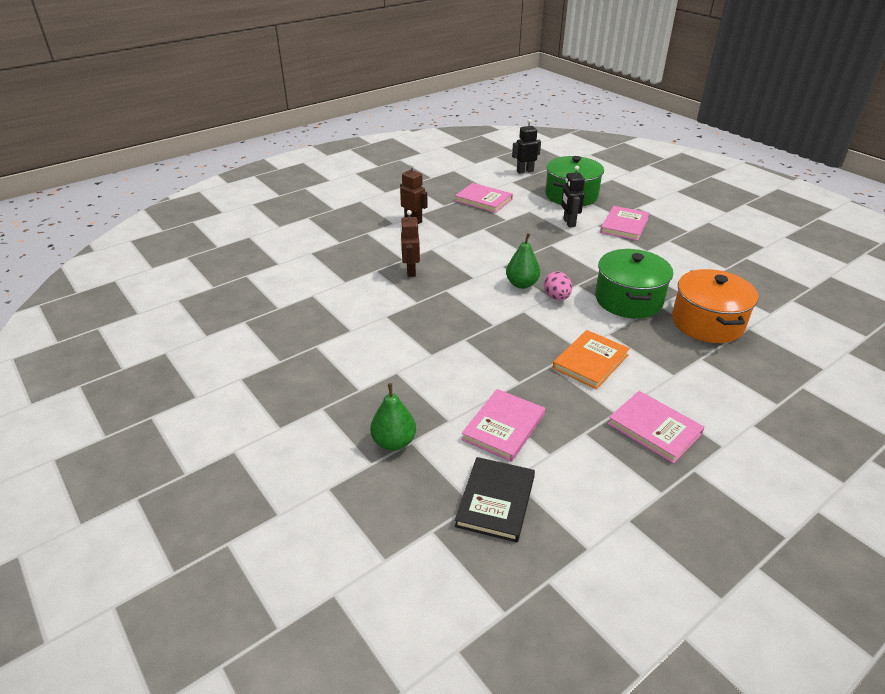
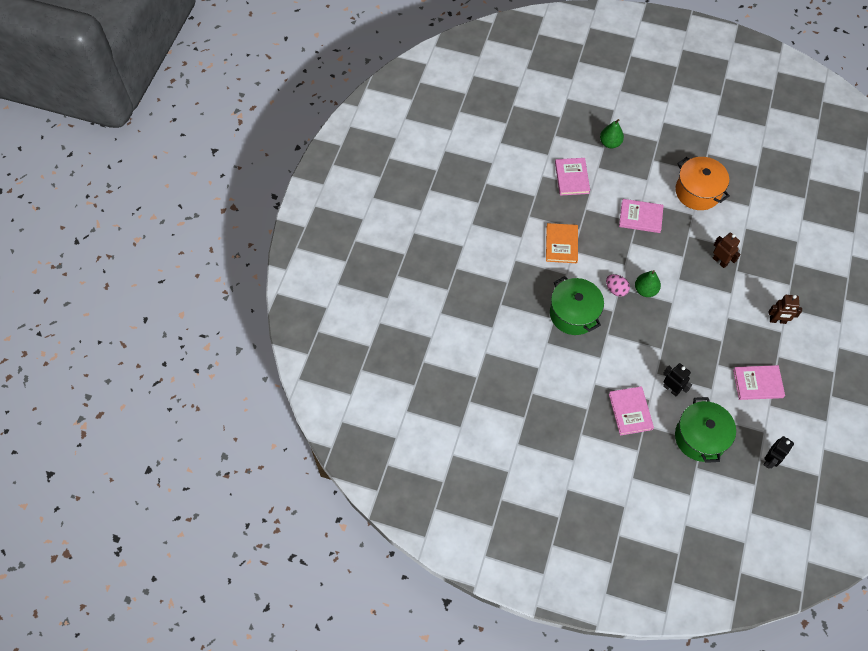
camera: 145 degrees right, 25 degrees up
black book [455,457,535,543] -> none
pink book [608,391,705,464] -> pink book moved to [619,199,664,233]
orange pot [672,269,758,343] -> orange pot moved to [675,157,730,210]

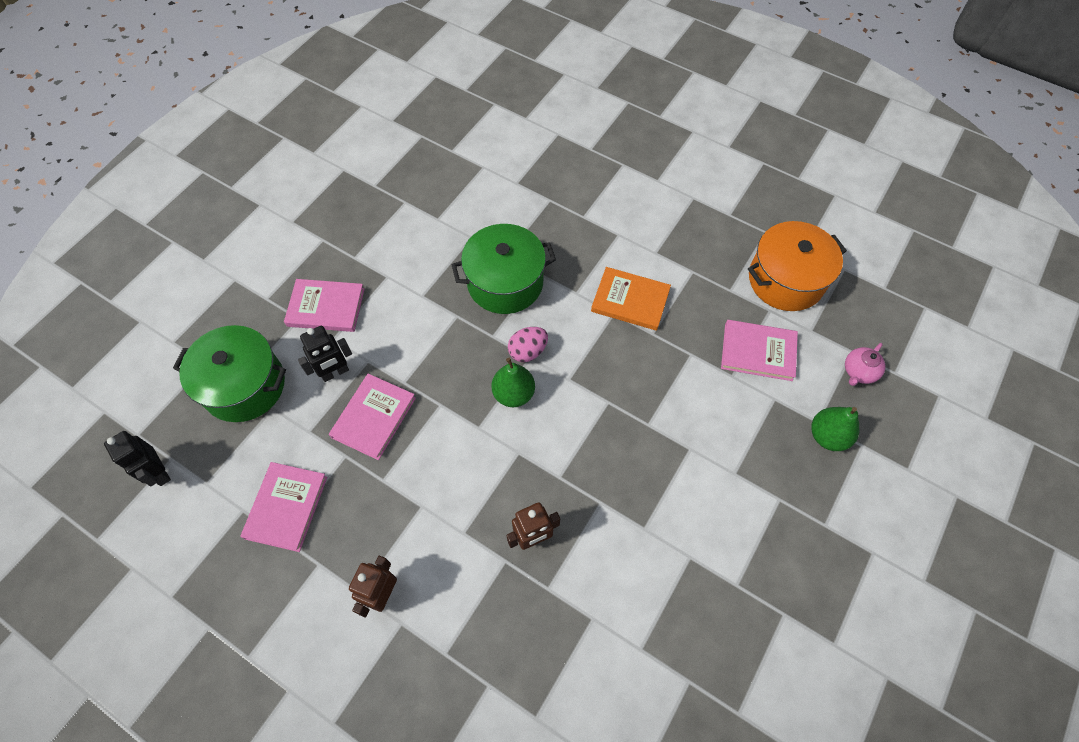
camera: 105 degrees right, 0 degrees up
pink book [619,199,664,233] -> pink book moved to [329,374,416,460]
orange pot [675,157,730,210] -> orange pot moved to [748,221,847,311]
none -> pink teapot [845,343,886,386]

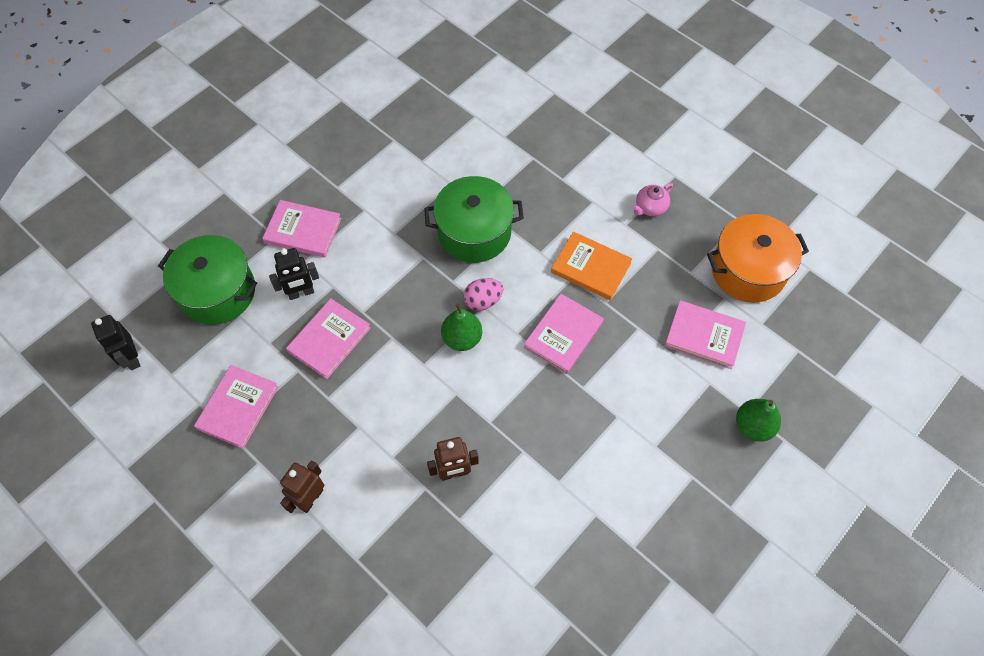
camera: 10 degrees right, 0 degrees up
pink teapot [845,343,886,386] -> pink teapot moved to [633,183,673,216]
none -> pink book [524,294,604,374]

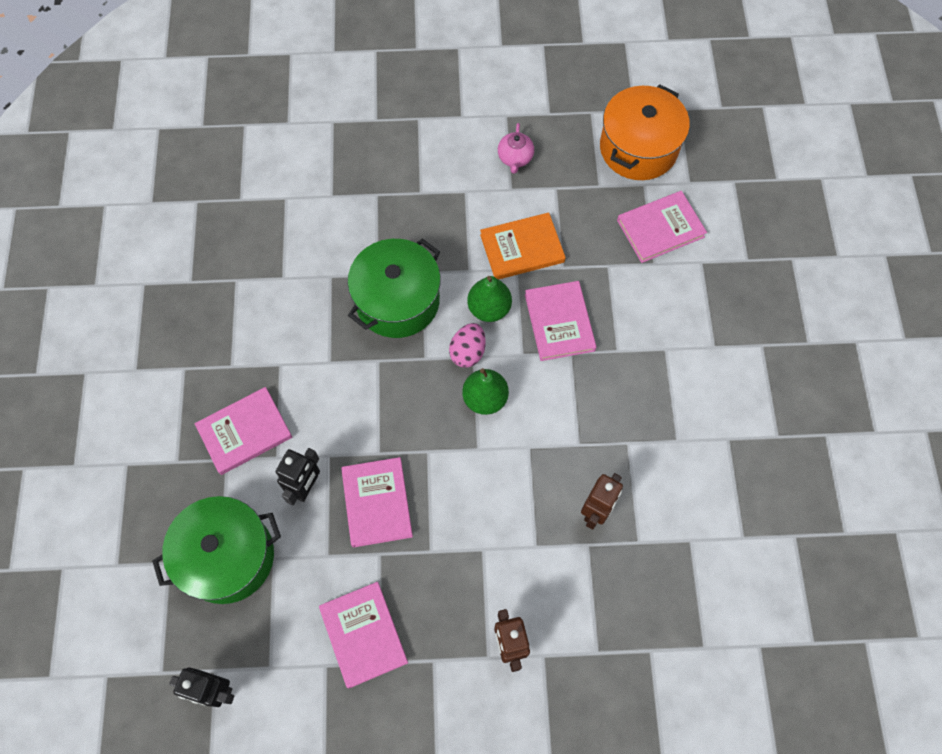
camera: 45 degrees left, 5 degrees up
green pear [736,399,781,442] -> green pear moved to [467,276,512,322]

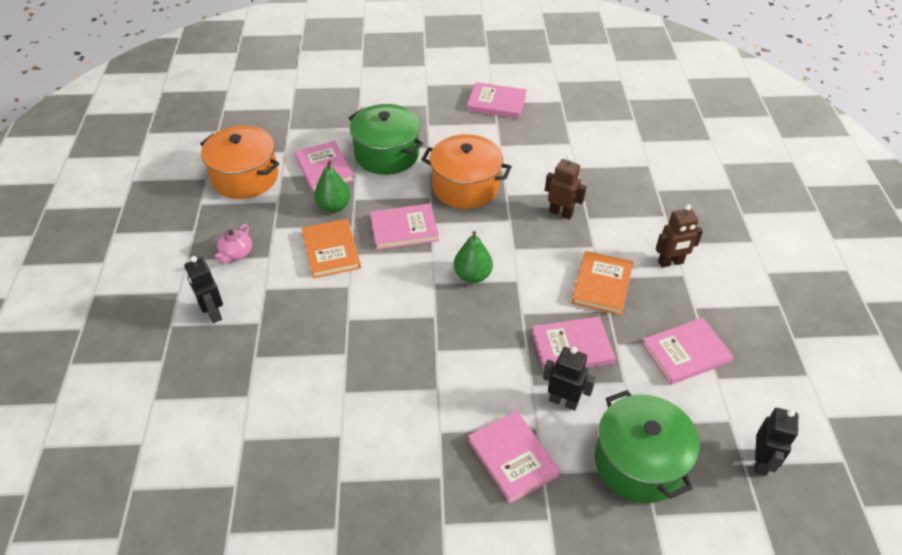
camera: 90 degrees left, 20 degrees down
green pot [348,238,441,338] -> green pot moved to [349,104,423,175]
pink egg [449,323,486,368] -> none
green pear [467,276,512,322] -> green pear moved to [314,160,351,212]
pink teapot [498,123,534,174] -> pink teapot turned 105 degrees clockwise [215,224,252,263]
none -> black robot [184,256,223,323]
none -> orange pot [421,134,512,209]
none -> pink book [467,82,527,118]
none -> orange book [571,251,633,315]

